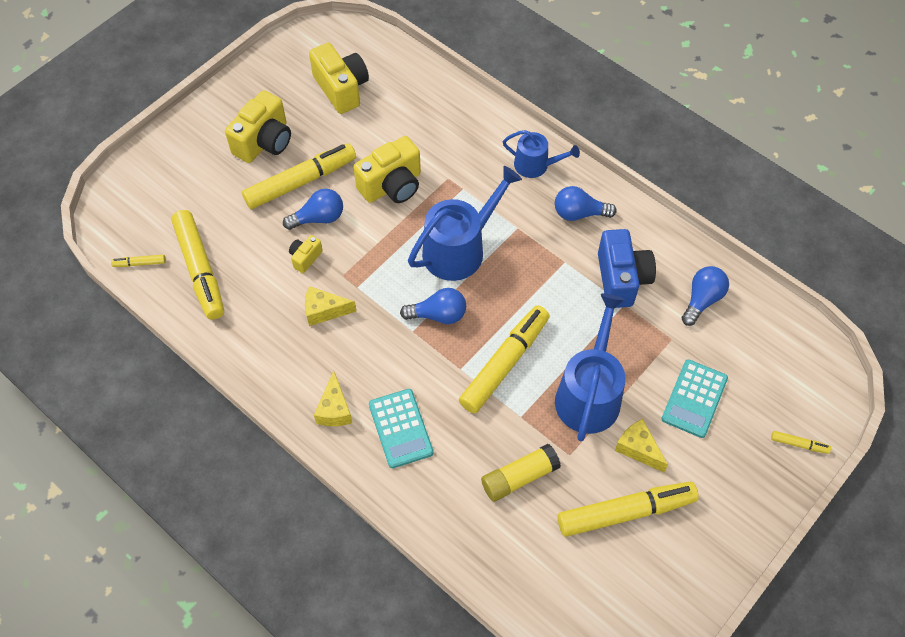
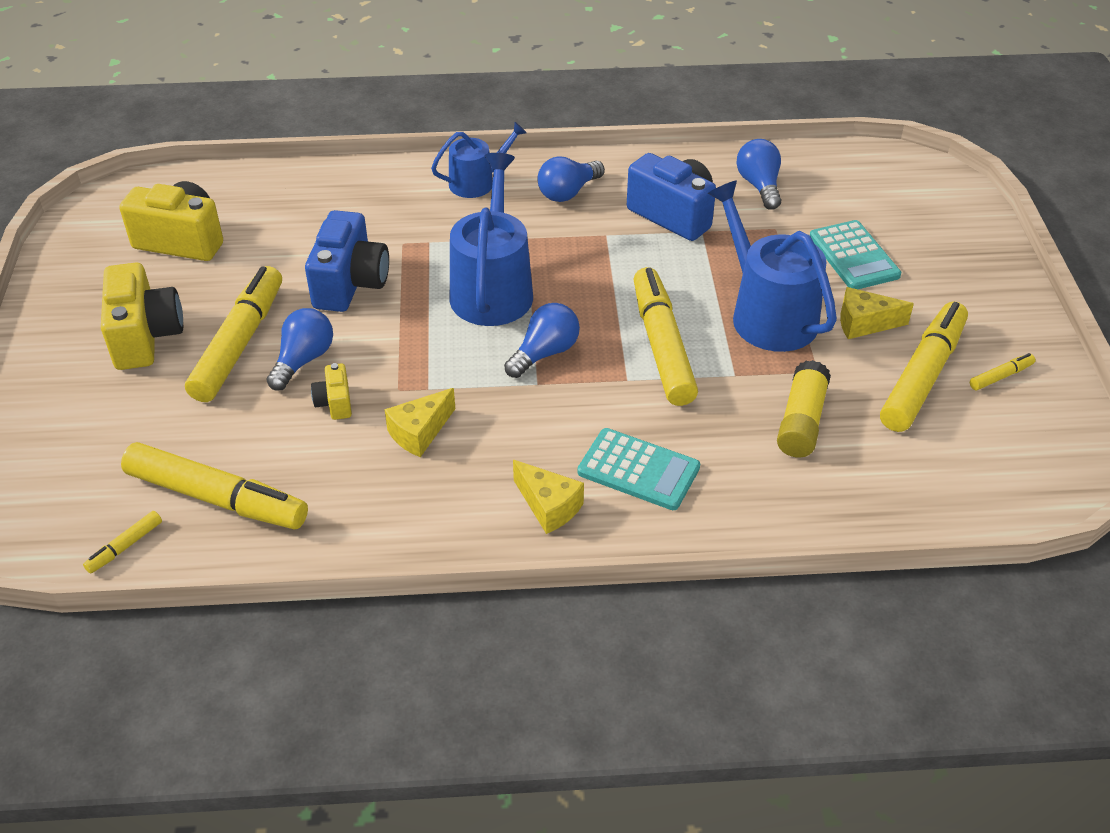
camera: 45 degrees left, 15 degrees down
yellow camera [353,136,421,203] -> blue camera [305,210,389,312]
yellow marker [771,431,831,454] -> yellow marker moved to [970,353,1035,390]

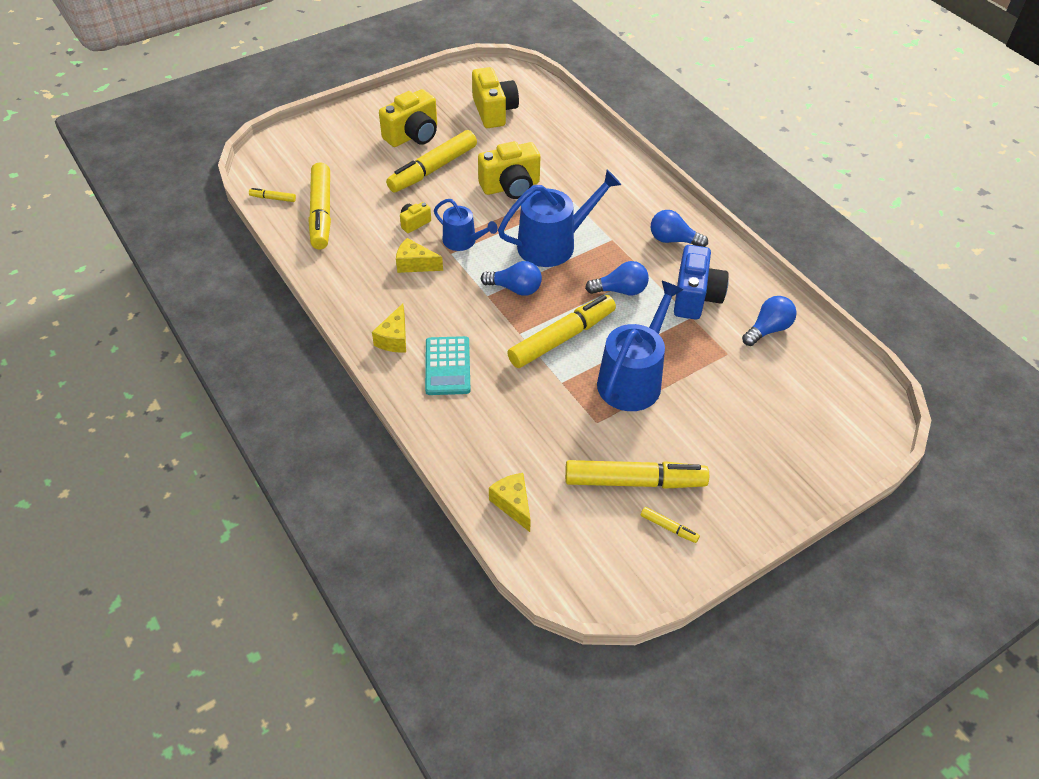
camera: 60 degrees right, 5 degrees up
yellow marker [185,266,282,402] -> yellow marker turned 150 degrees clockwise [386,130,477,192]
blue light bulb [266,308,333,391] -> blue light bulb moved to [585,261,649,295]
blue camera [305,210,389,312] -> yellow camera [478,141,540,199]
blue watering can [431,122,526,198] -> blue watering can moved to [434,199,498,251]
yellow glue stick [777,360,831,458] -> none
turquoise calculator [810,220,901,289] -> none
yellow cheese [840,287,914,339] -> yellow cheese moved to [489,473,531,532]

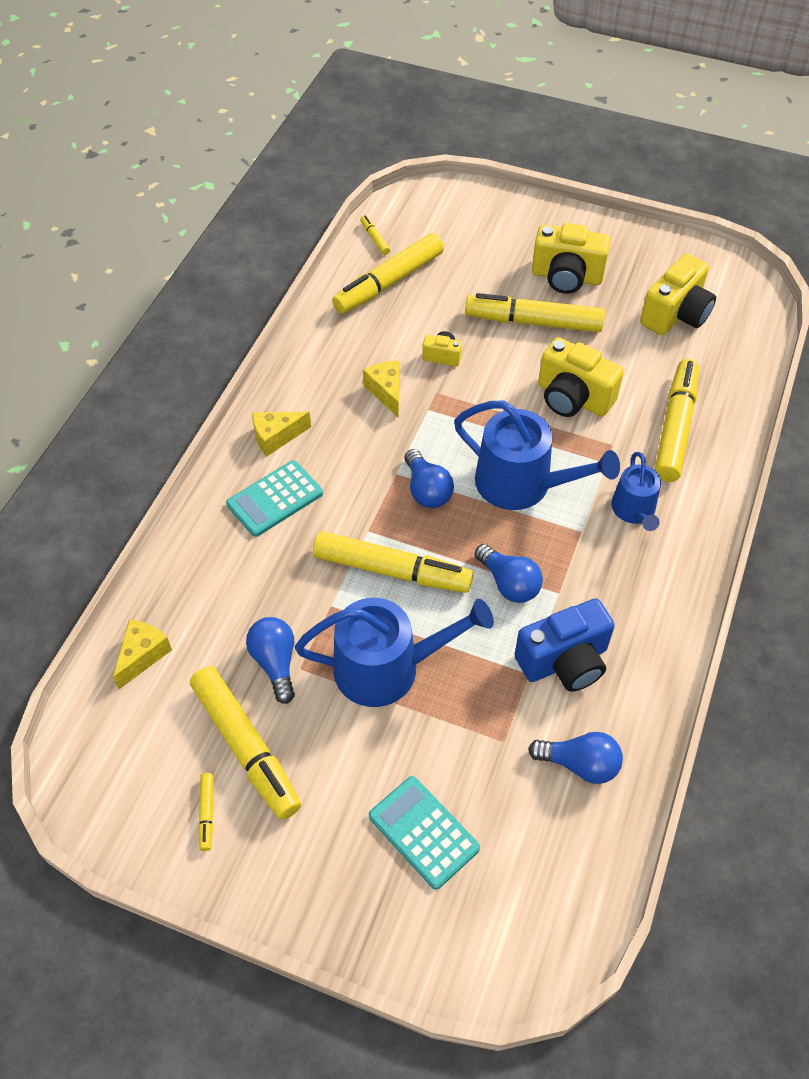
camera: 55 degrees right, 5 degrees up
blue watering can [434,199,498,251] -> blue watering can moved to [611,452,661,531]
blue light bulb [651,210,708,247] -> blue light bulb moved to [246,617,295,704]
none -> turquoise calculator [369,776,480,890]
none -> yellow marker [654,359,699,482]

